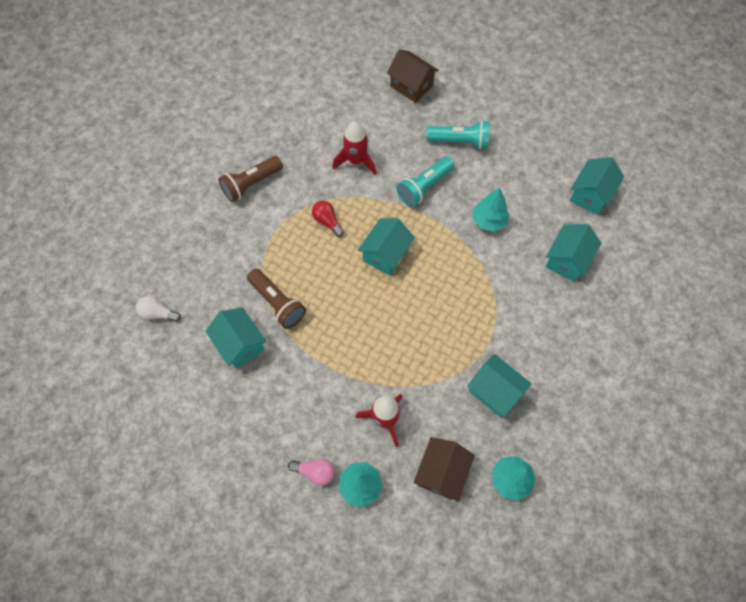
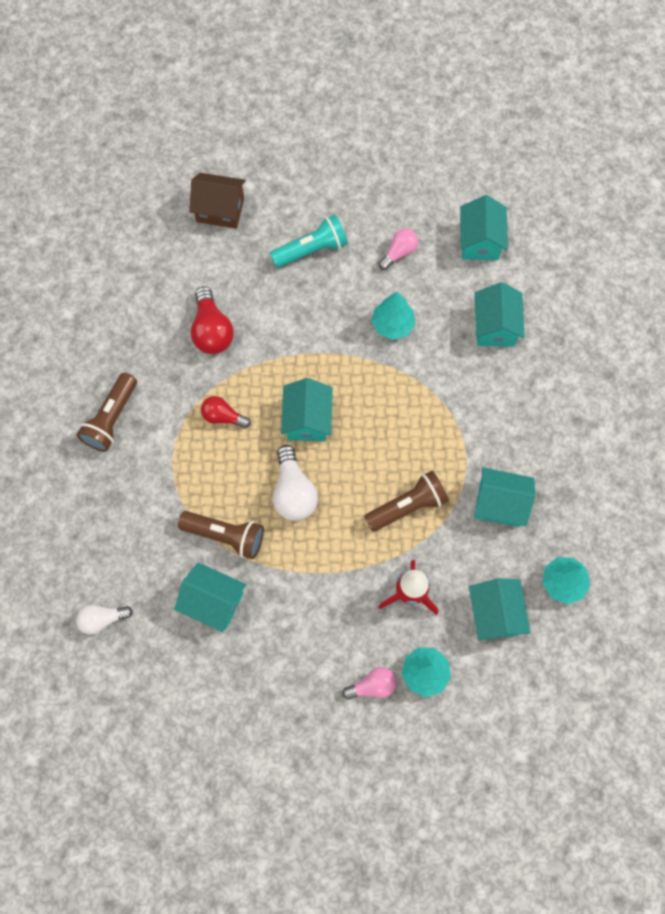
camera: 30 degrees left, 5 degrees up
red rocket [333,122,376,175] -> red light bulb [191,286,234,354]
turquoise flashlight [396,156,454,207] -> none
brown house [413,437,475,502] -> turquoise house [469,578,531,641]
none -> white light bulb [273,445,318,521]
none -> brown flashlight [364,471,449,532]
none -> pink light bulb [379,228,418,270]

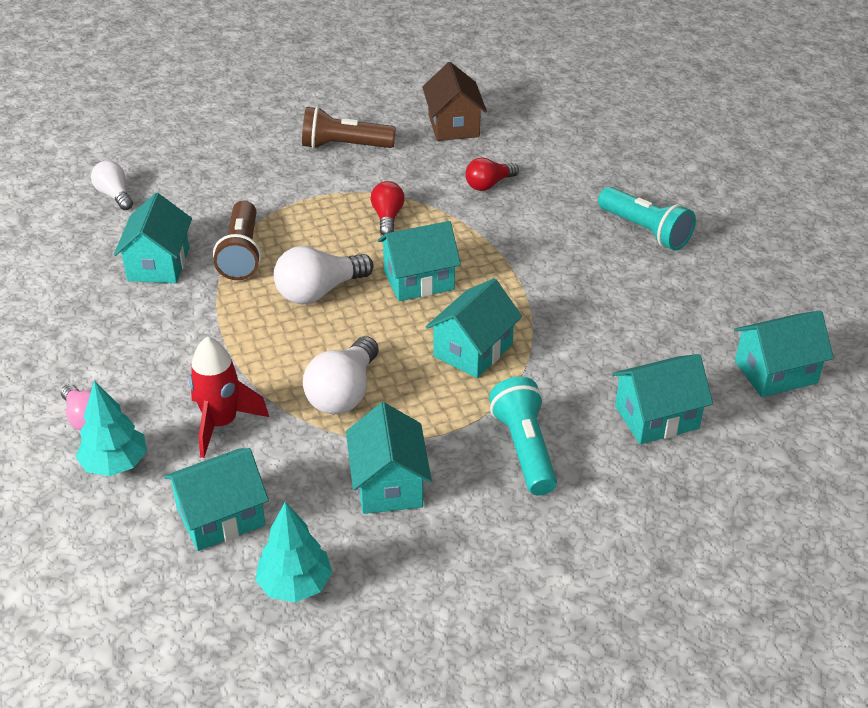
camera: 70 degrees right, 30 degrees down
brown house [189,173,246,229] -> brown house moved to [422,62,487,141]
red light bulb [191,286,234,354] -> red light bulb [465,157,519,191], size x0.64
brown flashlight [364,471,449,532] -> white light bulb [303,336,379,414]
turquoise tree [371,292,415,340] -> none
pink light bulb [379,228,418,270] -> none
none -> turquoise house [426,278,522,378]
none -> turquoise flashlight [489,377,557,495]

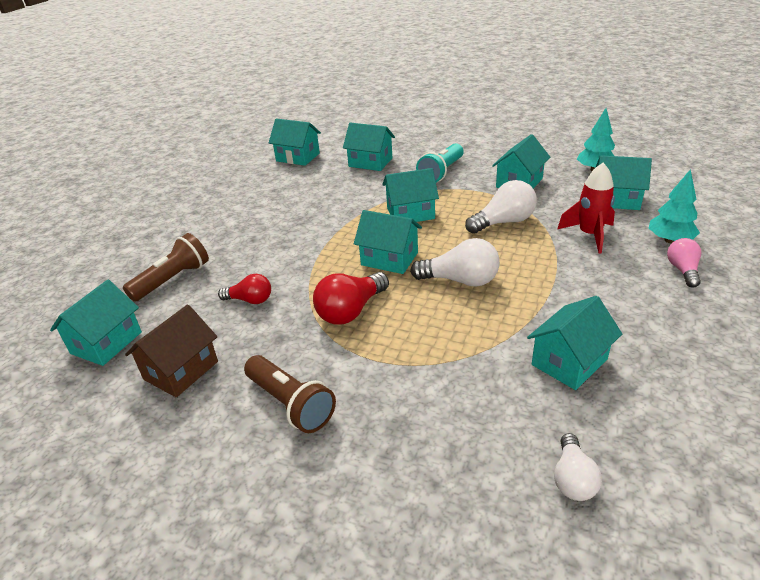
camera: 135 degrees left, 5 degrees down
brown flashlight [213,201,261,280] -> brown flashlight moved to [123,233,209,302]
red light bulb [371,181,405,235] -> red light bulb [313,272,389,325], size x1.57
turquoise flashlight [598,187,696,251] -> none
none -> turquoise house [50,280,142,366]

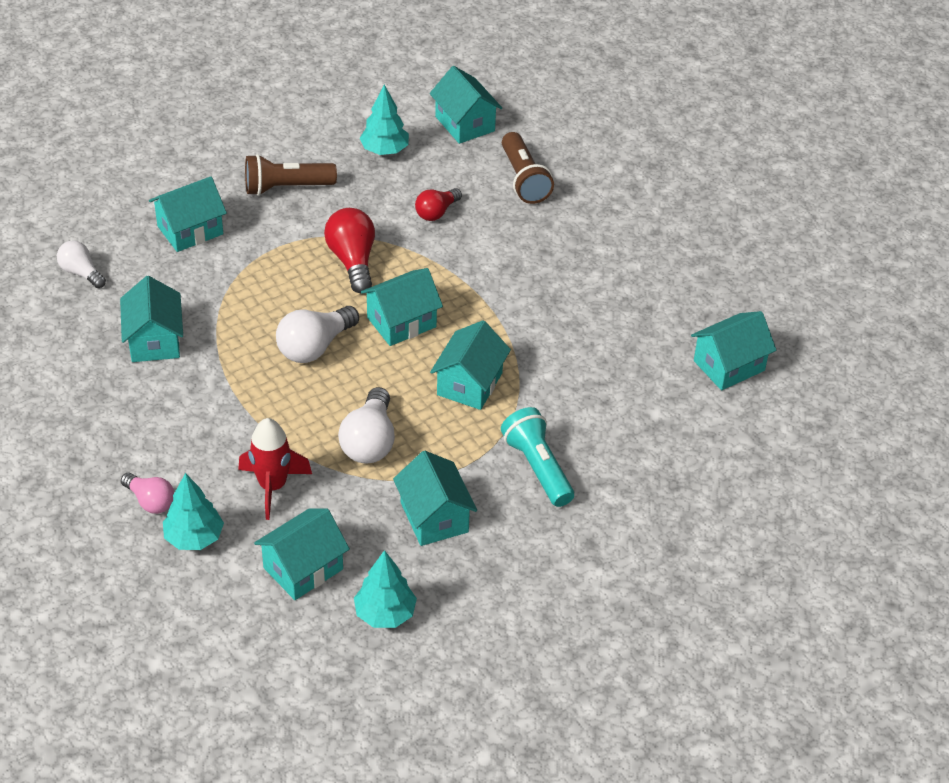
camera: 120 degrees right, 10 degrees up
brown house [125,304,218,397] -> turquoise tree [359,85,409,155]
turquoise house [343,123,395,171] -> turquoise house moved to [149,176,227,252]

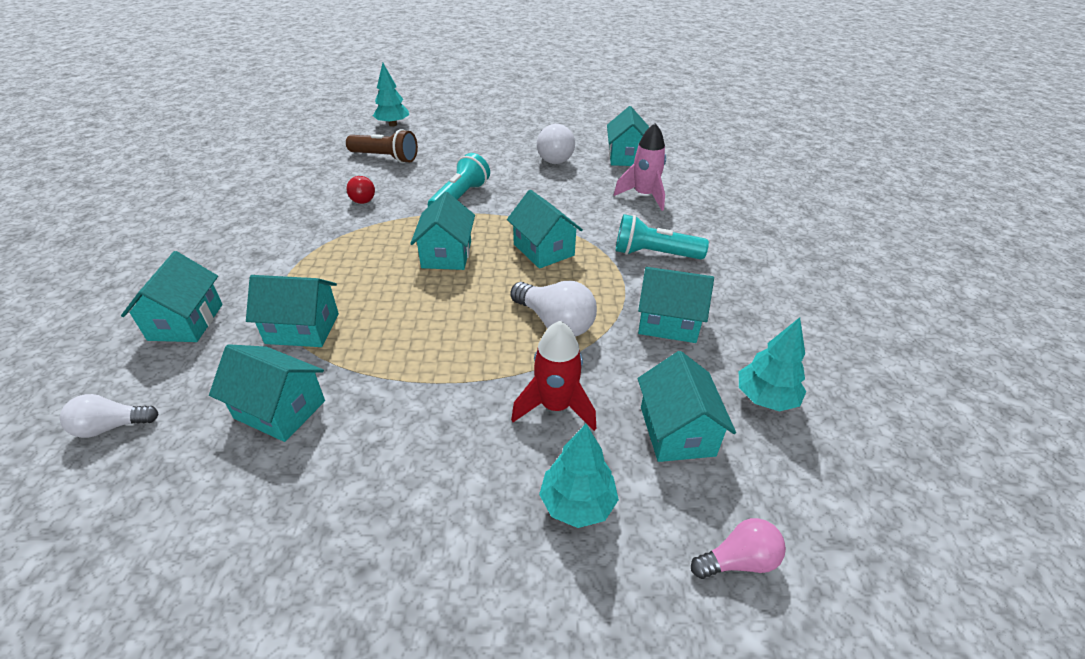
camera: 55 degrees left, 5 degrees down
pink light bulb [121,473,174,514] -> pink light bulb moved to [691,518,786,579]
brown flashlight [245,154,337,196] -> none
white light bulb [276,306,359,363] -> white light bulb moved to [537,124,575,164]
red light bulb [324,208,375,293] -> none
turquoise tree [359,85,409,155] -> turquoise tree moved to [373,63,409,127]
turquoise house [430,66,502,144] -> turquoise house moved to [246,275,339,347]
none -> turquoise flashlight [428,153,490,207]
none -> pink rocket [614,123,666,211]

